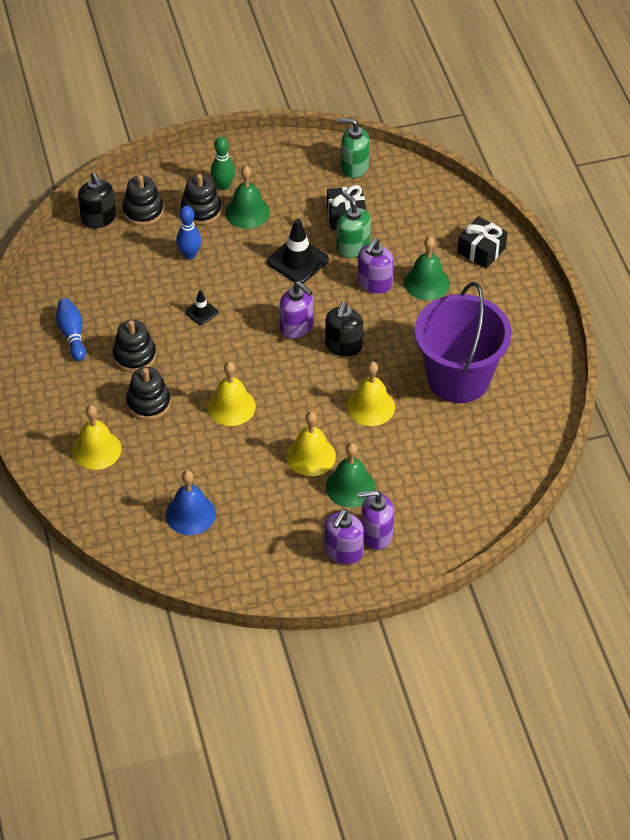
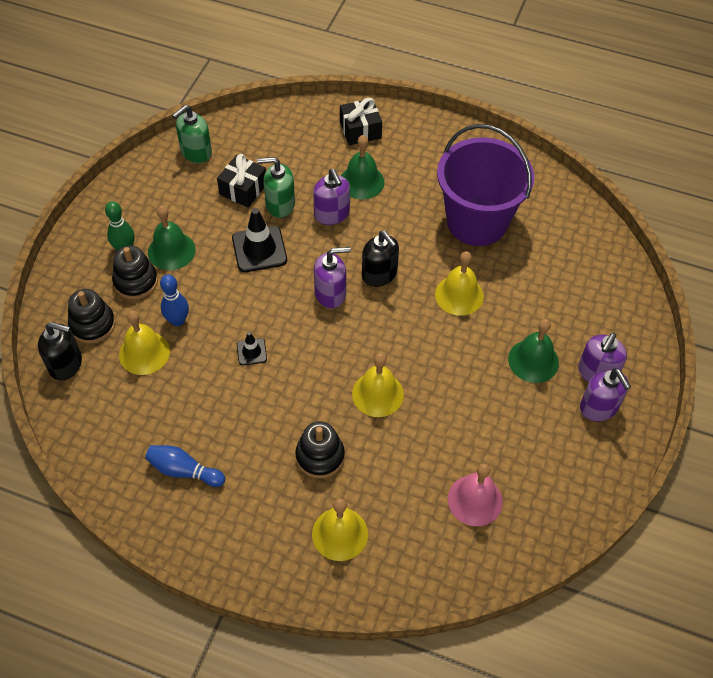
camera: 55 degrees left, 5 degrees up
black stacking toy [113,320,156,372] -> none
blue bell [166,470,216,535] -> pink bell [448,463,503,526]
yellow bell [287,412,336,476] -> yellow bell moved to [119,311,170,375]

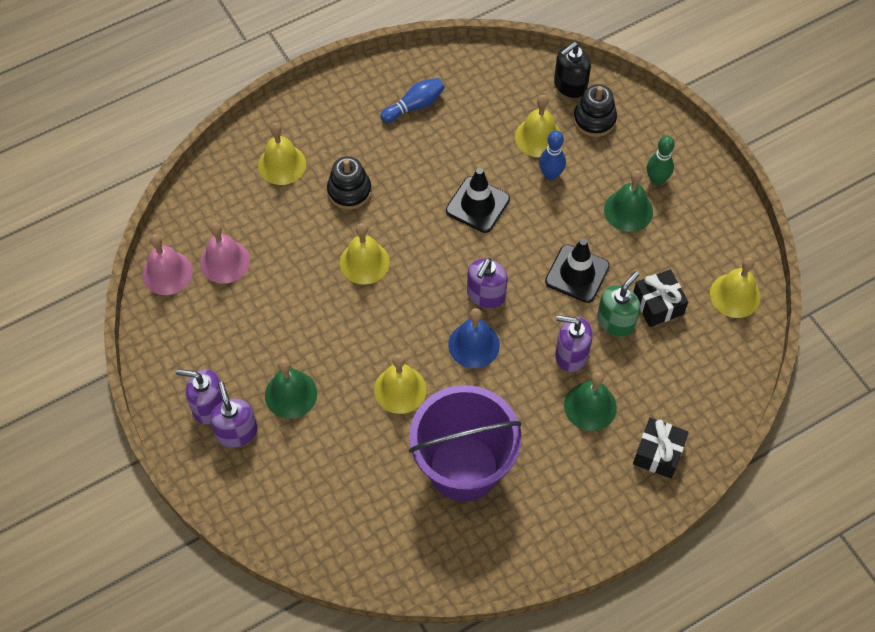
camera: 130 degrees right, 5 degrees up
black stacking toy [112,246,158,300] -> none
green soap dispenser [172,105,212,163] -> yellow bell [710,257,761,318]
black traffic cone [237,332,267,365] -> black traffic cone [446,168,510,233], size x1.87
black soap dispenser [362,231,399,287] -> blue bell [448,308,500,368]
none -> pink bell [143,234,193,295]

